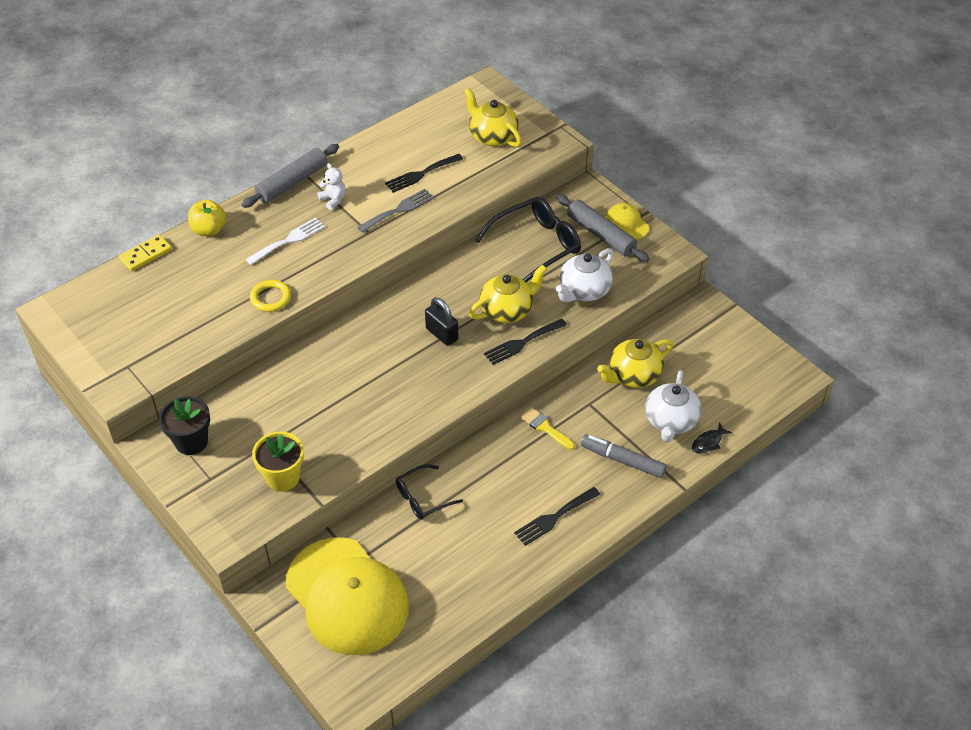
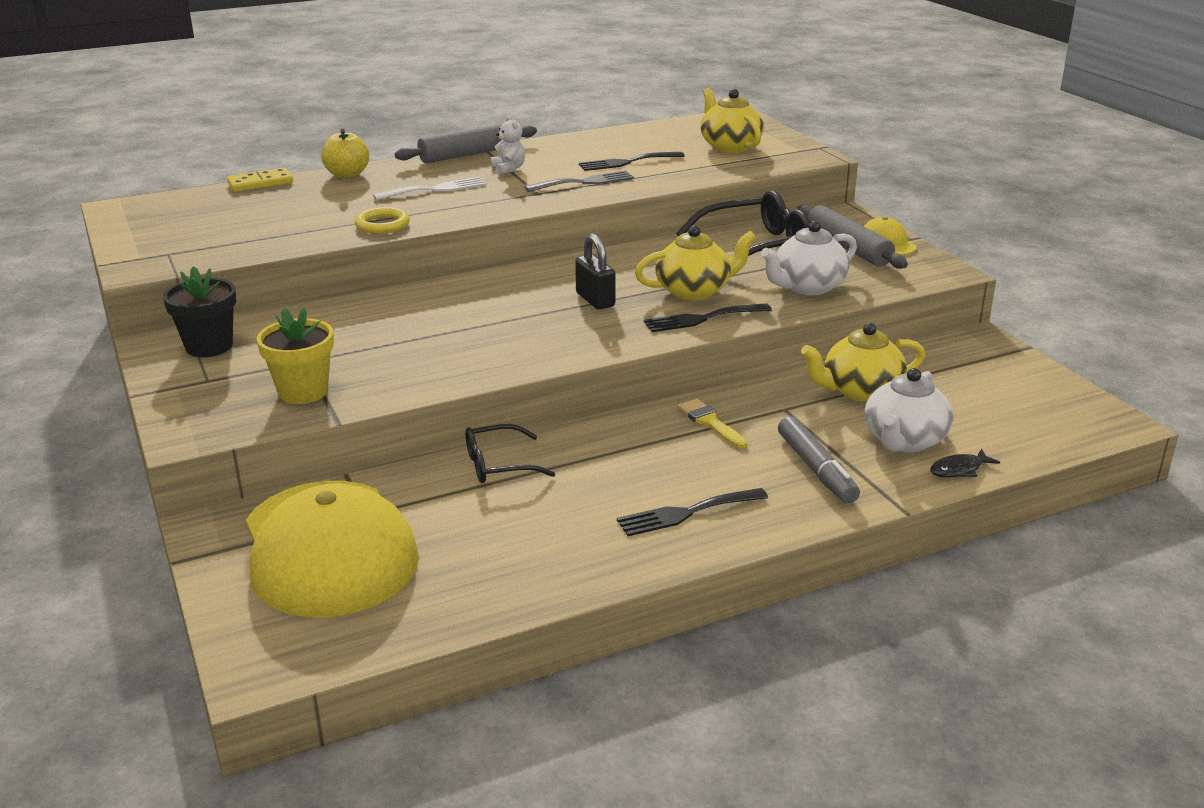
camera: 15 degrees right, 20 degrees down
grey marker [581,434,667,478] -> grey marker turned 150 degrees counterclockwise [778,416,860,503]

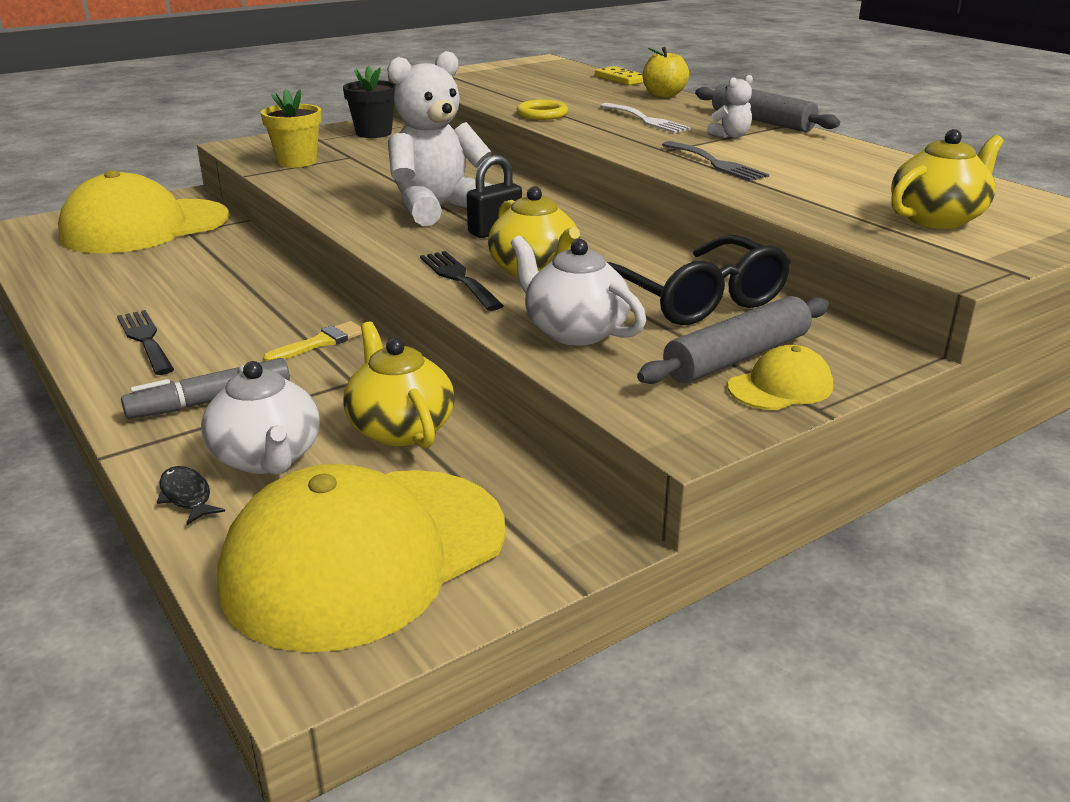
camera: 80 degrees right, 0 degrees up
black glasses [466,424,555,483] -> none
black fork [579,152,685,171] -> none
white teapot [865,368,953,452] -> white teapot turned 135 degrees counterclockwise [201,361,320,475]
none -> yellow cap [217,464,505,652]
none -> white teddy bear [387,51,492,226]

